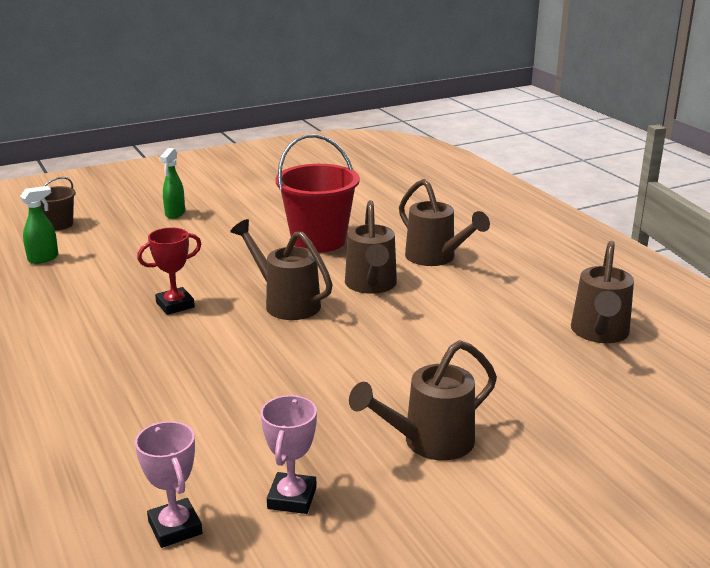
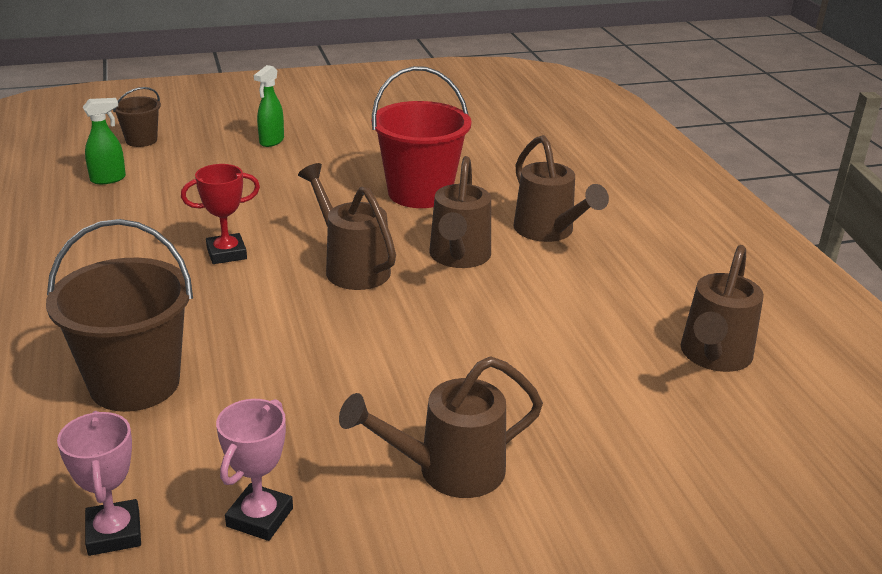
camera: 10 degrees right, 5 degrees up
none -> brown bucket [46,219,193,412]

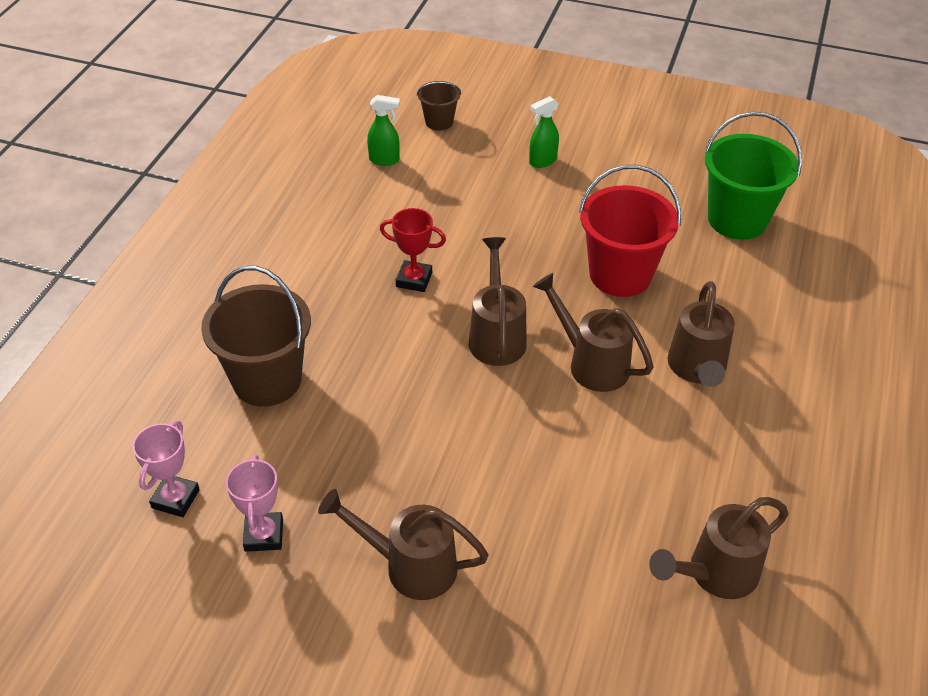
camera: 35 degrees right, 15 degrees up
pink trophy [216,399,293,541] -> pink trophy turned 60 degrees counterclockwise [226,455,283,552]
brown watering can [429,156,491,268] -> brown watering can turned 90 degrees clockwise [533,273,653,392]
none -> green bucket [704,112,802,240]

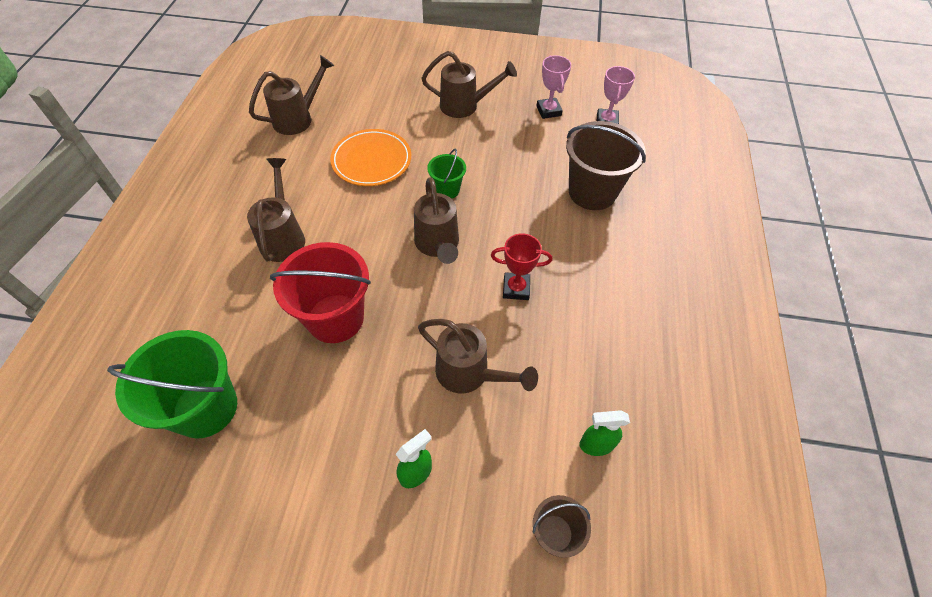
camera: 170 degrees right, 10 degrees up
brown watering can [533,273,653,392] -> brown watering can moved to [418,319,538,393]
none -> orange plate [330,129,411,186]
none -> green bucket [427,149,466,199]

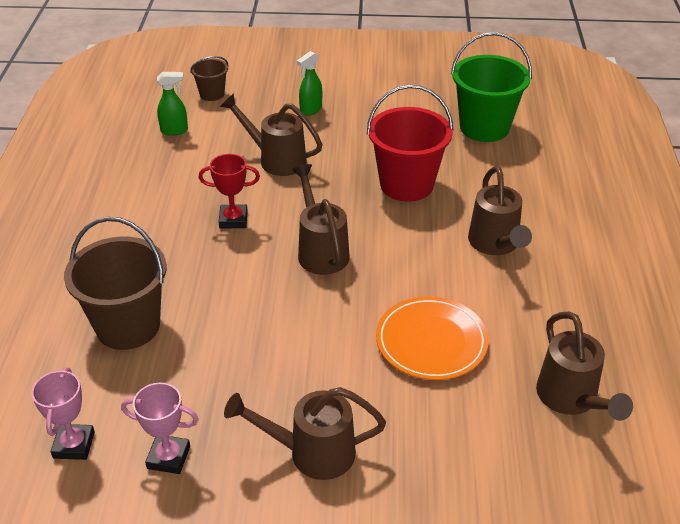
camera: 175 degrees right, 15 degrees down
brown watering can [249,55,334,135] -> brown watering can turned 60 degrees counterclockwise [536,312,633,421]
green bucket [427,149,466,199] -> none
pink trophy [536,55,571,119] -> pink trophy turned 60 degrees counterclockwise [121,383,199,474]

